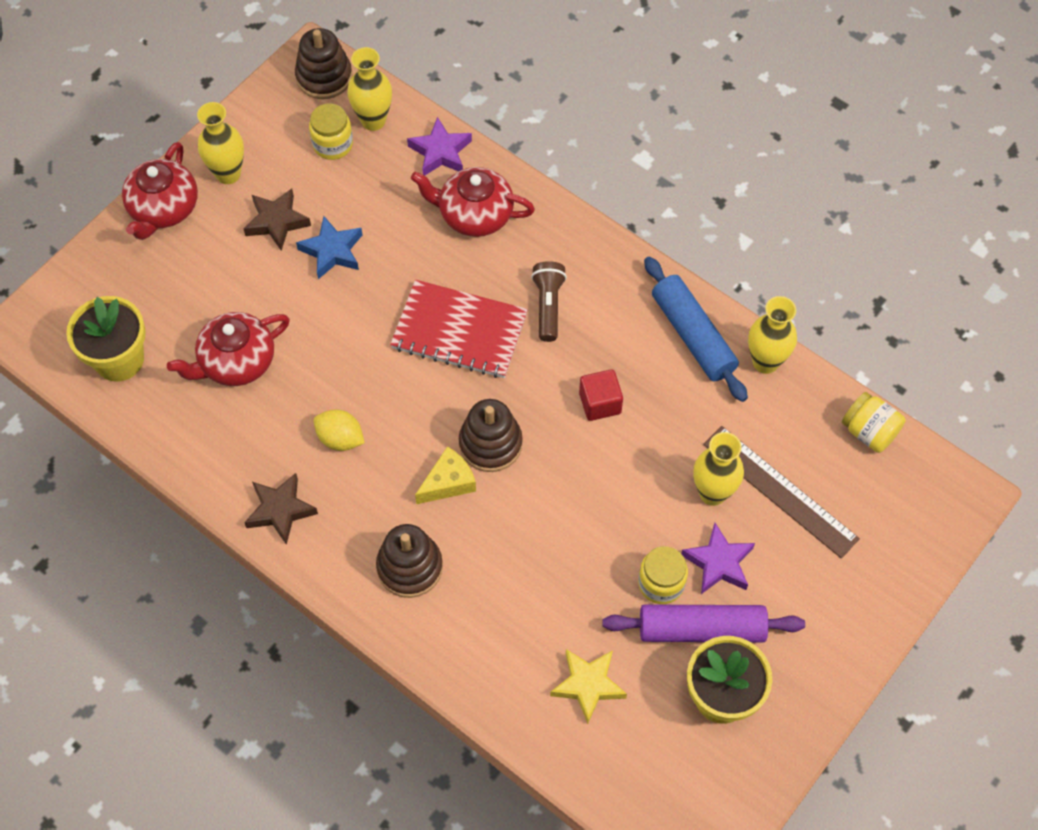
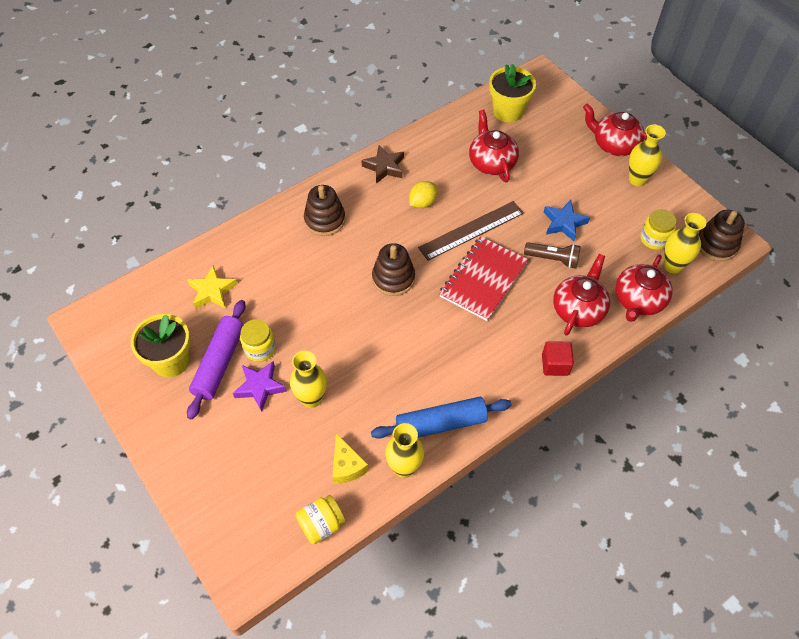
camera: 105 degrees right, 5 degrees down
brown star [244,189,311,251] -> none
purple star [407,117,472,175] -> red teapot [615,254,673,322]
yellow cheese [415,446,476,504] -> yellow cheese moved to [332,433,369,484]
brown flashlight [531,261,567,342] -> brown flashlight moved to [524,242,581,269]
red cube [579,369,623,421] -> red cube moved to [542,341,574,376]
brown ruler [703,426,860,558] -> brown ruler moved to [418,201,524,261]

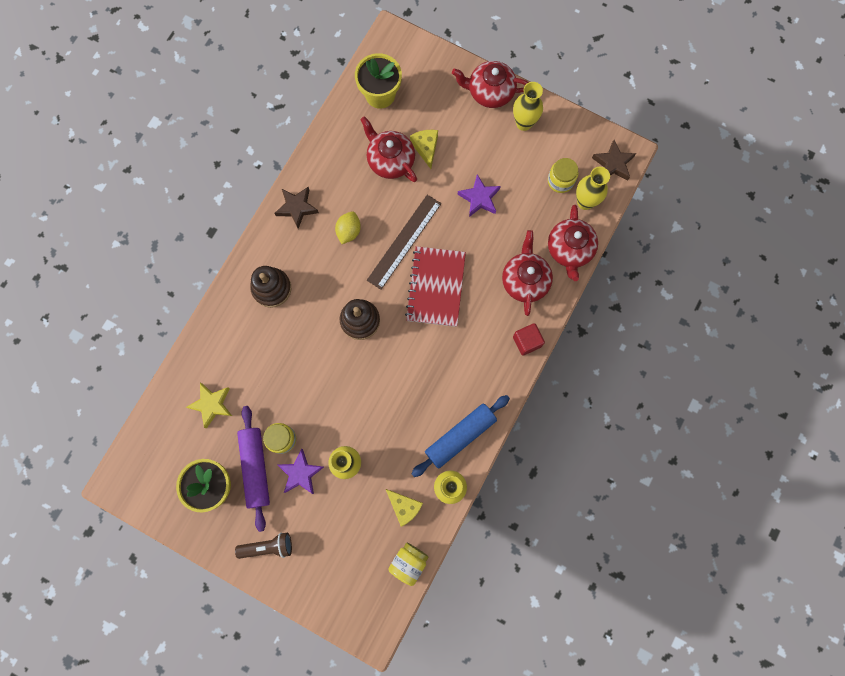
camera: 25 degrees left, 20 degrees up
brown flashlight [524,242,581,269] -> brown flashlight moved to [235,533,292,559]
blue star [544,200,590,241] -> purple star [458,174,501,217]
brown stacking toy [698,210,745,261] -> brown star [592,140,636,181]
none -> yellow cheese [410,130,438,169]

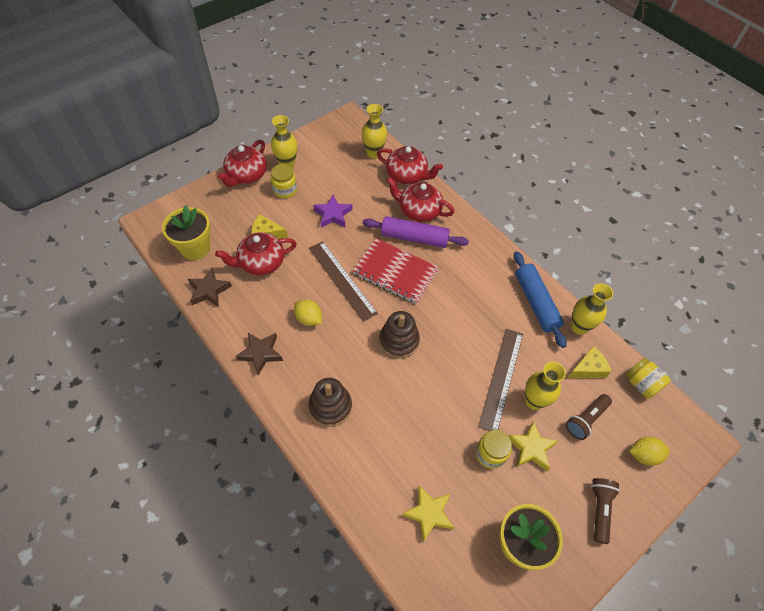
camera: 70 degrees left, 20 degrees down
purple rolling pin [237,406,270,532] -> purple rolling pin moved to [363,216,469,248]
purple star [278,449,324,494] -> yellow star [508,421,558,471]
red cube [513,323,545,355] -> none
yellow jar [548,158,578,193] -> yellow jar moved to [271,164,297,198]
brown star [592,140,636,181] -> brown star moved to [188,268,232,307]
none -> brown ruler [478,329,523,431]
none -> brown flashlight [566,394,612,440]
none -> yellow lemon [629,437,670,466]

